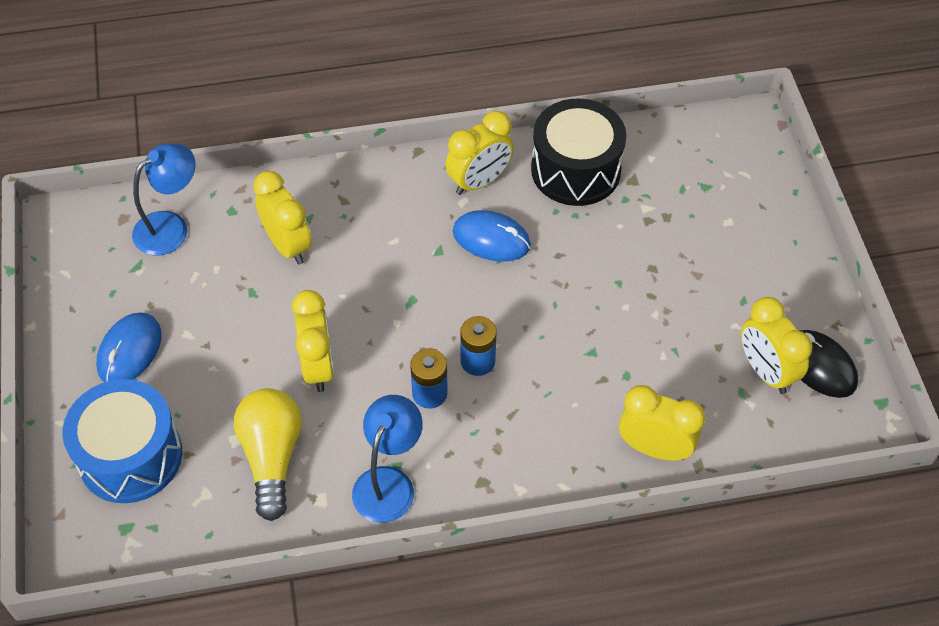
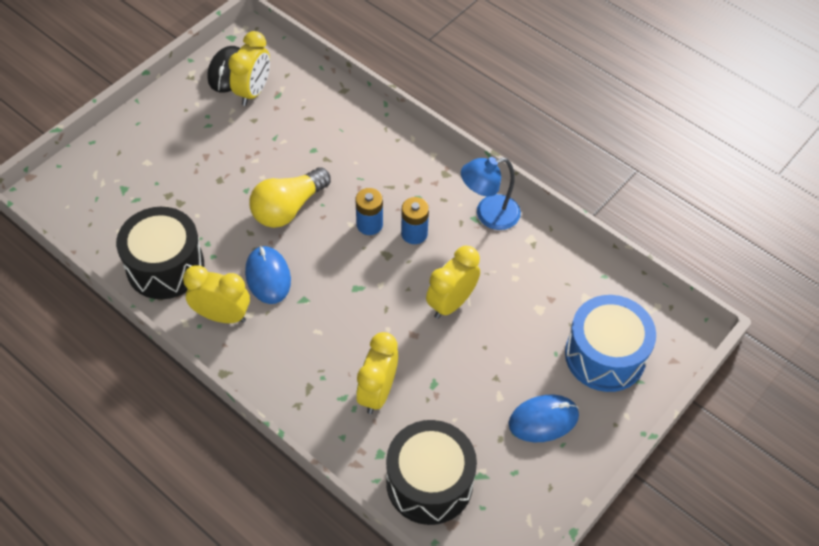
camera: 130 degrees left, 0 degrees up
blue lamp [132,143,196,256] -> black drum [386,420,477,525]
yellow light bulb [234,388,302,521] -> yellow light bulb moved to [250,167,331,228]
yellow clock [619,385,705,461] -> none

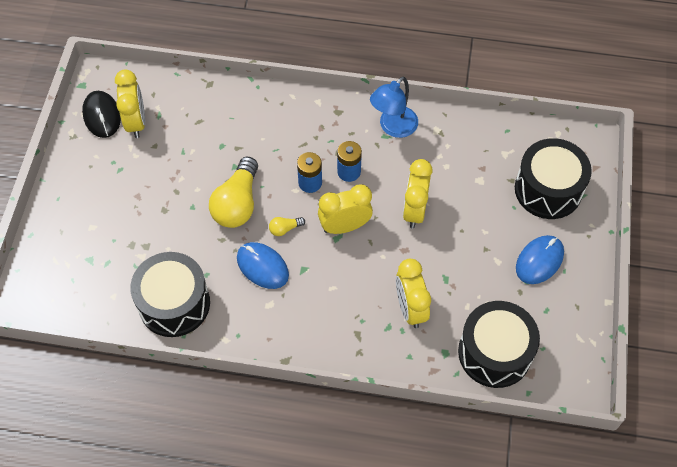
camera: 30 degrees left, 5 degrees up
yellow clock [183,265,250,323] -> yellow clock moved to [318,184,373,234]
blue drum [565,295,656,392] -> black drum [515,138,592,219]
none -> yellow light bulb [269,217,305,236]

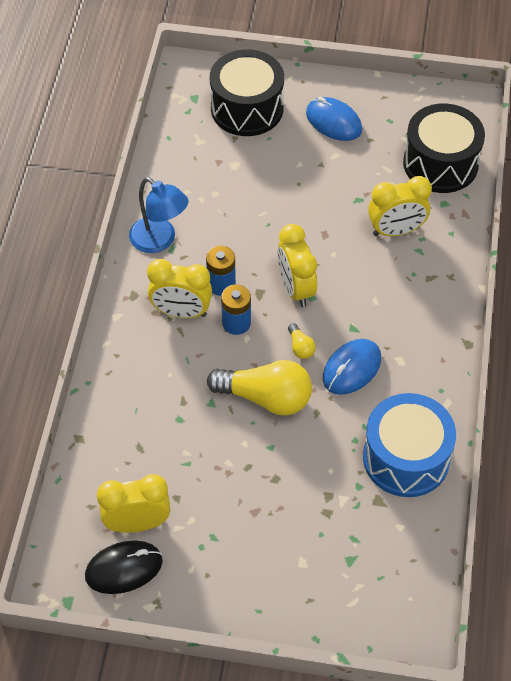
camera: 90 degrees left, 5 degrees down
black drum [130,252,210,337] -> blue drum [363,393,456,497]
yellow clock [403,159,433,228] -> yellow clock moved to [147,259,212,318]

